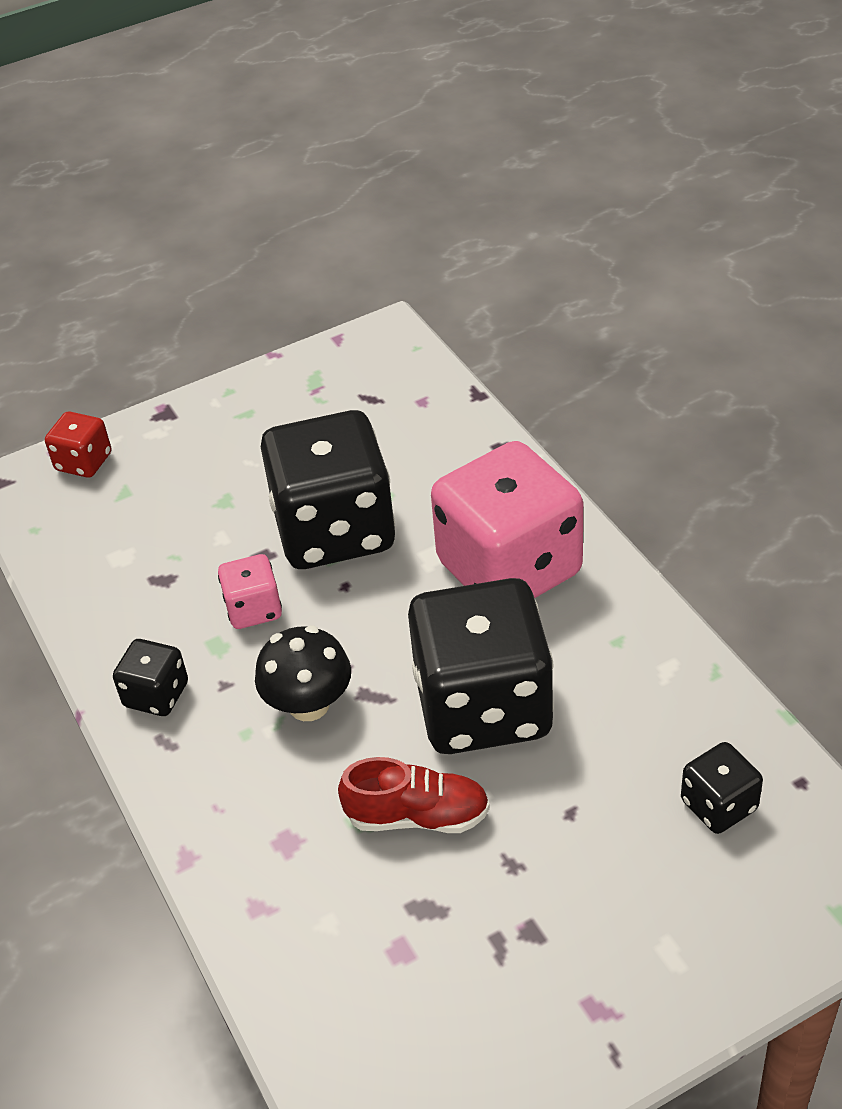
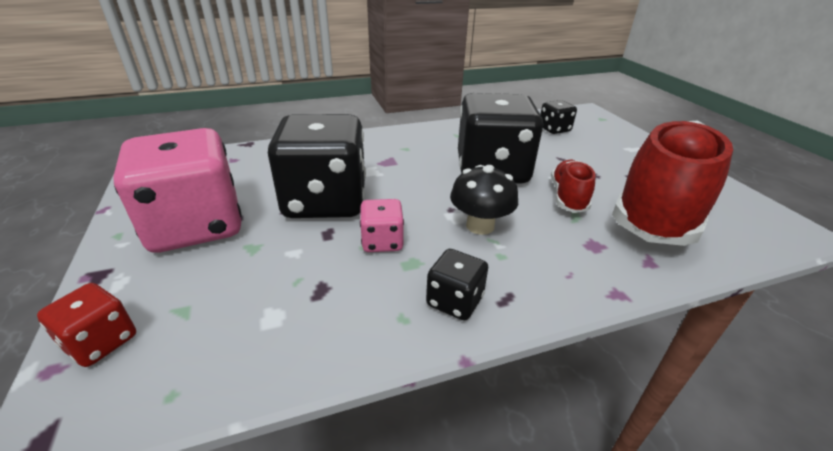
camera: 85 degrees left, 10 degrees down
pink dice [431,441,583,598] -> pink dice moved to [113,128,242,253]
none -> red shoe [612,120,733,246]

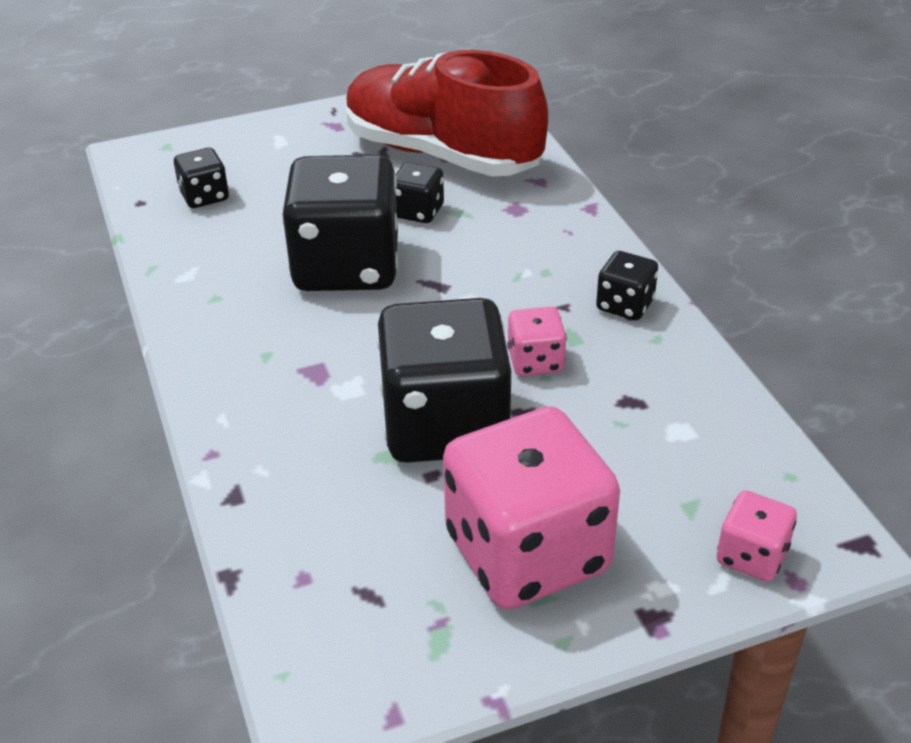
camera: 90 degrees left, 5 degrees up
red dice [37,283,136,367] -> pink dice [717,490,797,582]
black mushroom [450,165,518,235] -> none
red shoe [551,160,595,213] -> black dice [396,162,444,223]

